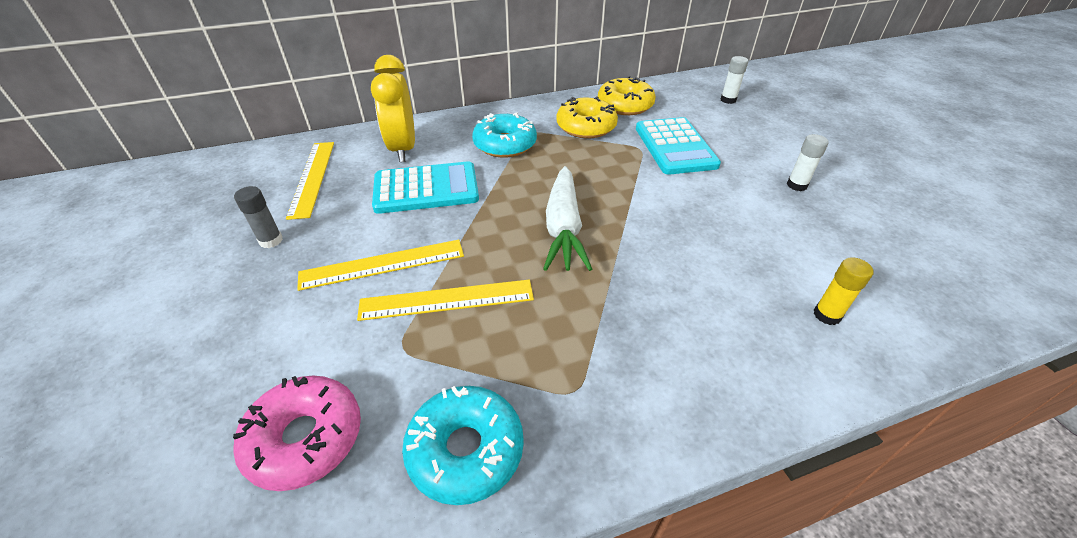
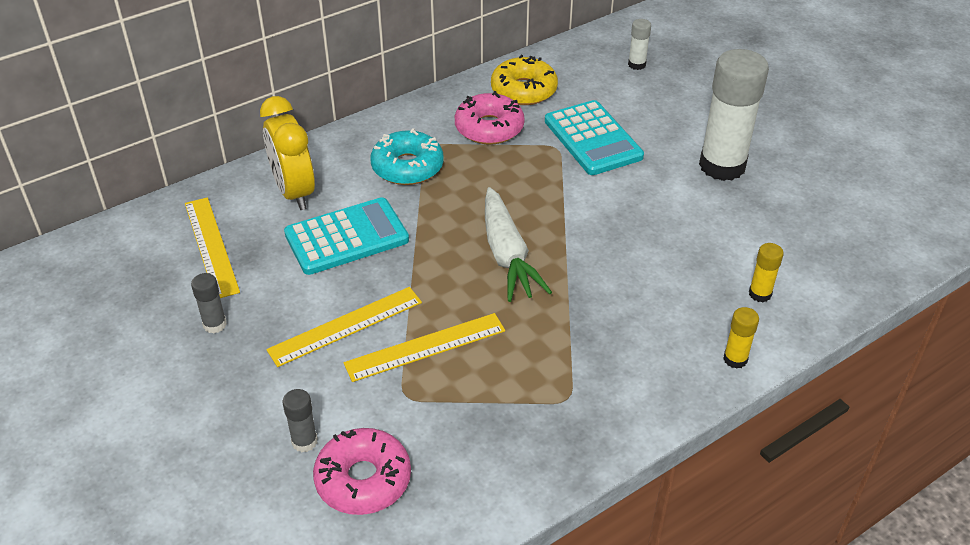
camera: 15 degrees left, 0 degrees up
turquoise donut [402,386,524,505] -> none
yellow donut [556,96,618,138] -> pink donut [455,91,525,145]
white glue stick [787,134,829,191] -> white glue stick [699,49,769,181], size x2.31
none -> grey glue stick [283,389,318,452]
none -> yellow glue stick [723,307,759,369]

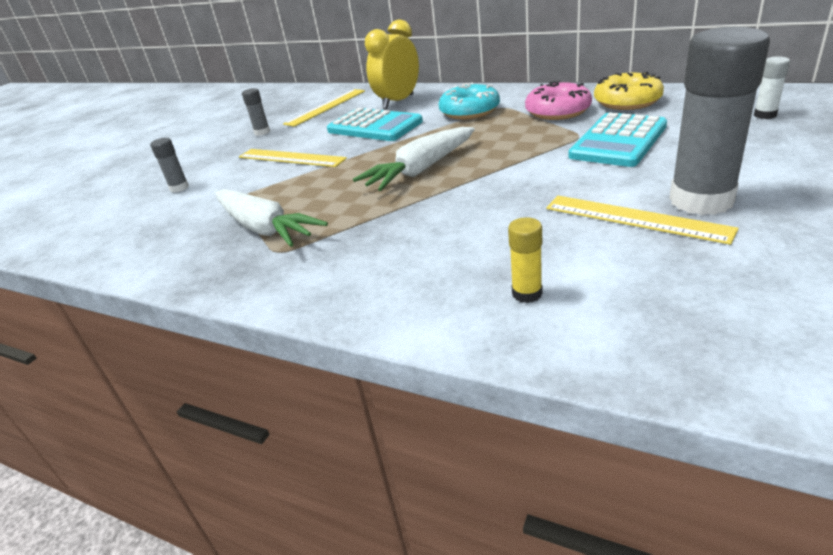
camera: 65 degrees right, 10 degrees down
pink donut [313,428,411,515] -> none
yellow ruler [343,313,505,382] -> yellow ruler moved to [546,196,739,245]
white glue stick [699,49,769,181] -> grey glue stick [669,27,770,215]
yellow glue stick [723,307,759,369] -> none
none -> white carrot [215,189,328,247]

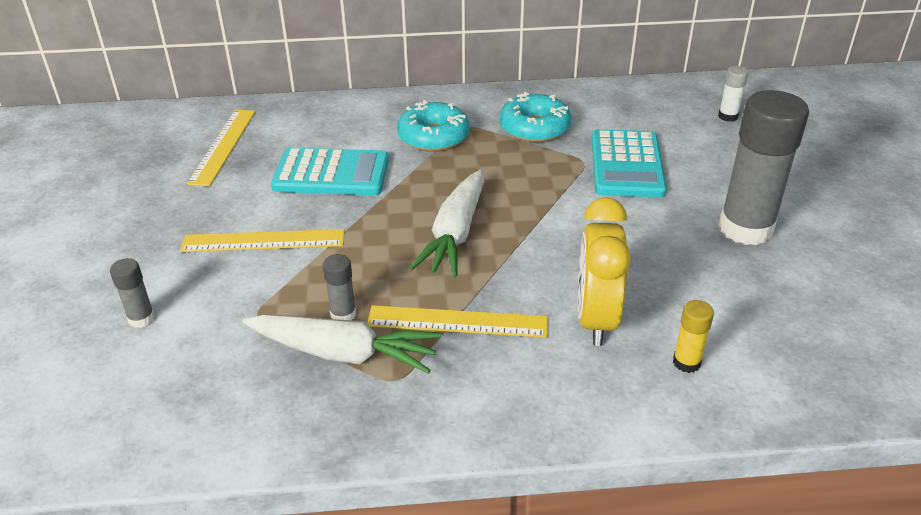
camera: 35 degrees left, 5 degrees up
grey glue stick [242,88,270,136] -> grey glue stick moved to [323,254,356,320]
yellow clock [365,20,419,109] -> yellow clock moved to [578,197,631,346]
pink donut [525,81,592,120] -> turquoise donut [500,92,572,142]
yellow ruler [546,196,739,245] -> yellow ruler moved to [367,305,548,338]
yellow donut [594,72,664,110] -> none

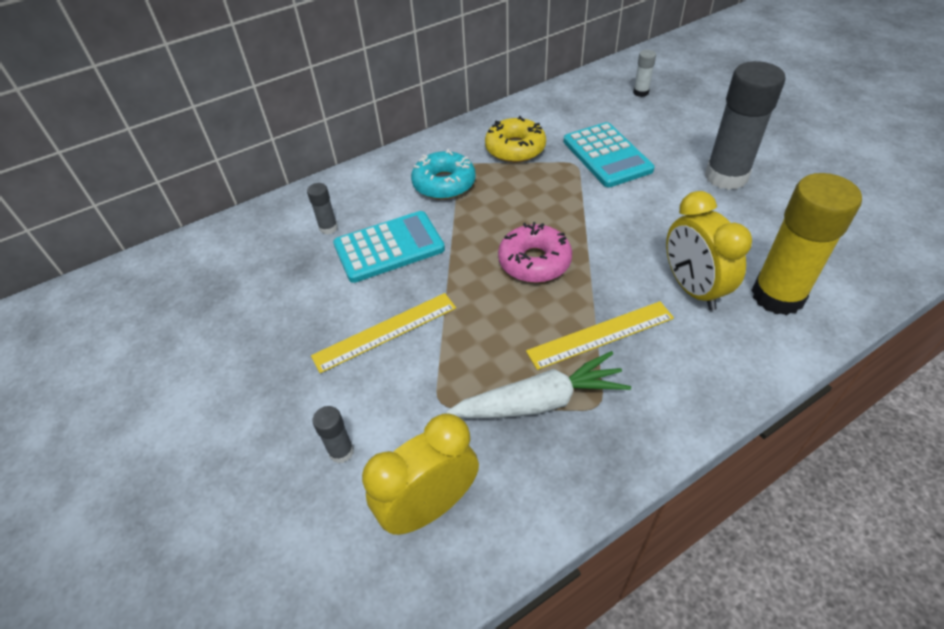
camera: 25 degrees left, 10 degrees up
yellow ruler [187,110,255,186] -> none
grey glue stick [323,254,356,320] -> grey glue stick moved to [307,183,338,235]
white carrot [409,170,484,278] -> pink donut [498,222,572,283]
turquoise donut [500,92,572,142] -> yellow donut [485,116,546,163]
yellow glue stick [673,300,714,373] -> yellow glue stick [751,173,862,315], size x2.31
none -> yellow clock [362,413,479,535]

